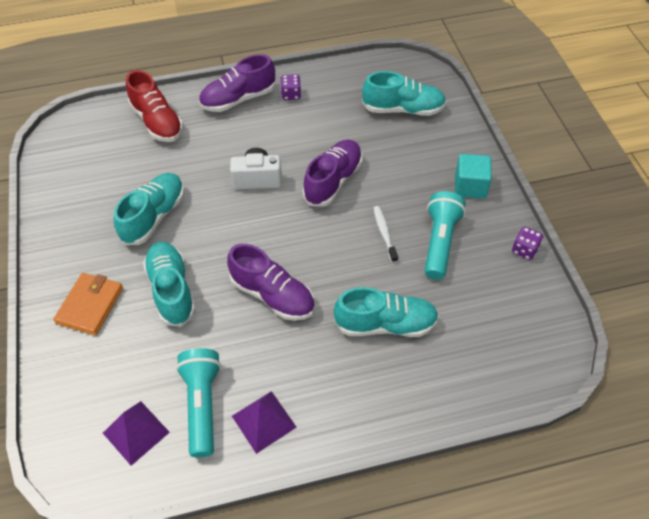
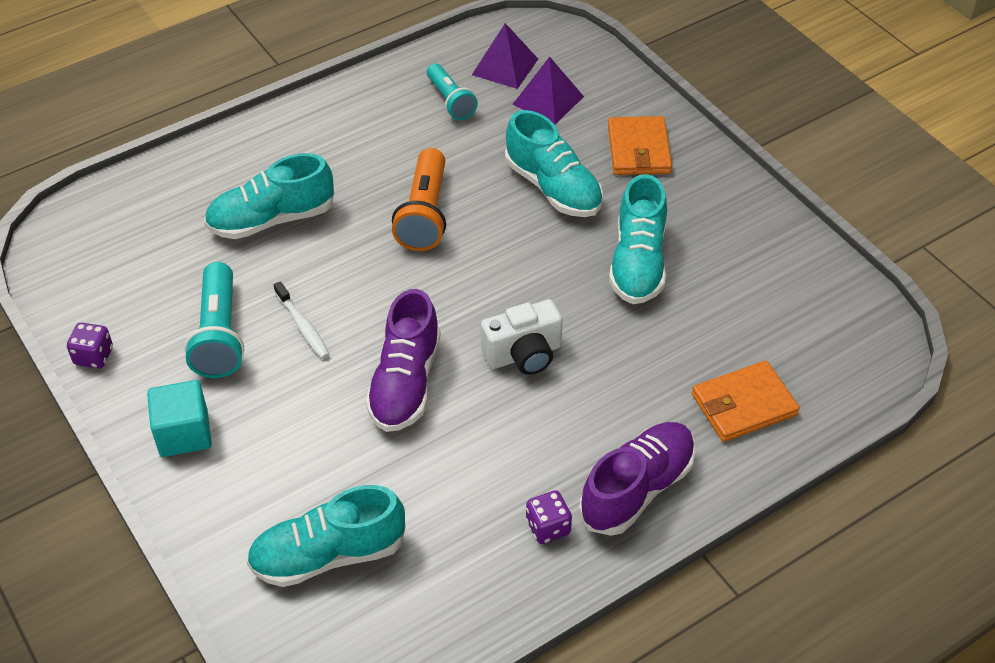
camera: 160 degrees right, 5 degrees down
red shoe [126,70,183,142] -> orange wallet [692,361,800,442]
turquoise flashlight [176,348,221,457] -> turquoise flashlight [427,63,478,120], size x0.66
purple shoe [227,244,315,321] -> orange flashlight [392,148,446,251]
purple pyramid [232,391,297,454] -> purple pyramid moved to [512,57,584,124]

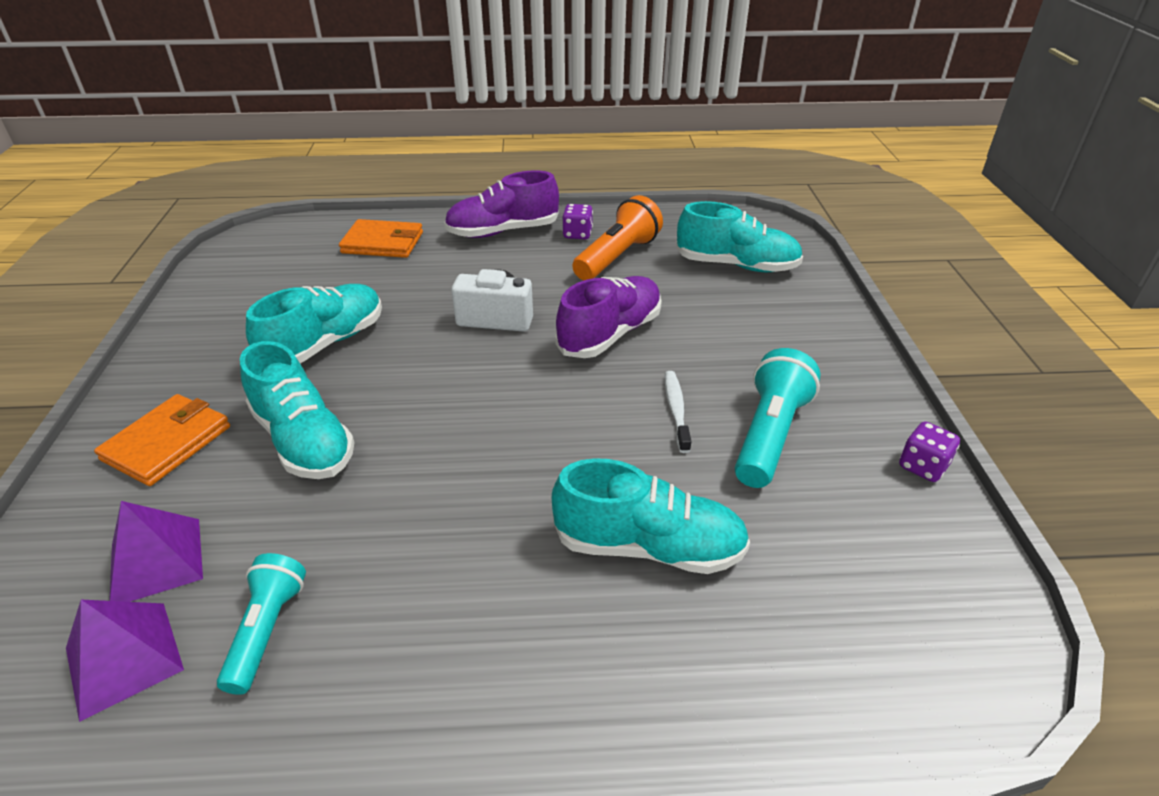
camera: 150 degrees left, 10 degrees down
turquoise cube [147,380,212,457] -> none
orange flashlight [392,148,446,251] -> orange flashlight moved to [572,195,663,280]
turquoise shoe [505,110,603,217] -> turquoise shoe turned 150 degrees clockwise [240,341,355,479]

